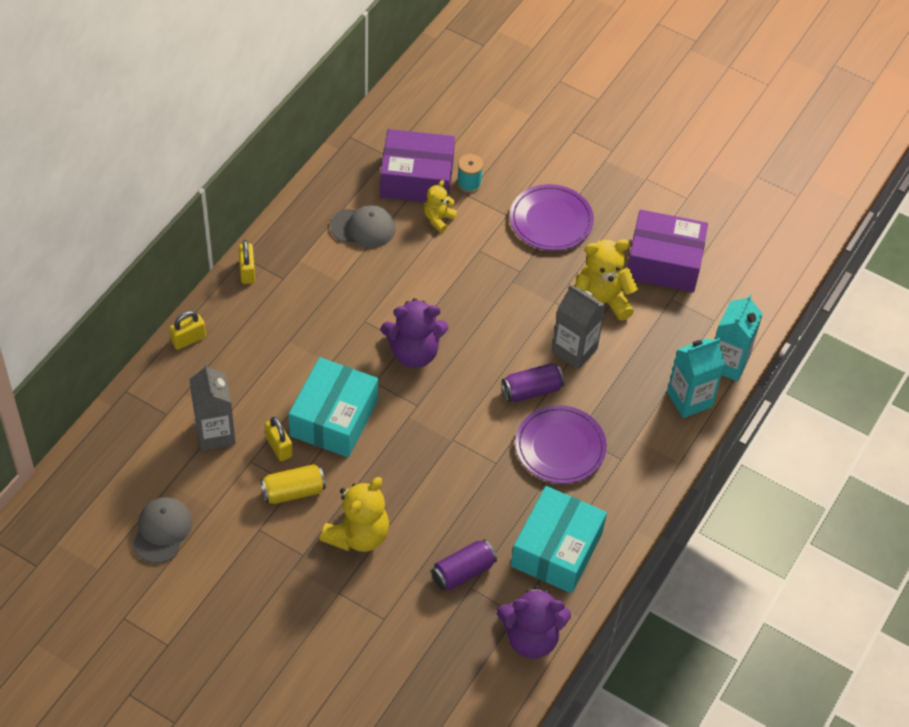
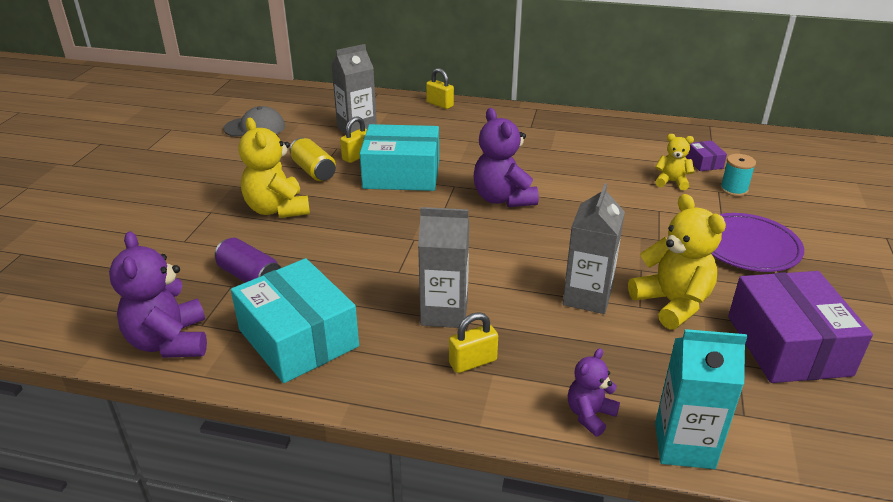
camera: 75 degrees right, 20 degrees down
yellow padlock [239,240,255,284] -> yellow padlock moved to [449,312,498,373]
yellow teddy bear [320,477,389,552] -> yellow teddy bear turned 45 degrees clockwise [239,117,310,218]
grey cap [331,205,396,248] -> none
purple box [380,129,455,202] -> purple box [686,141,727,171], size x0.43
purple can [502,363,564,402] -> none
turquoise box [511,486,607,593] -> turquoise box turned 45 degrees clockwise [231,258,359,383]
purple plate [515,405,607,484] -> grey carton [418,207,469,328]
turquoise carton [667,338,725,418] -> purple teddy bear [568,348,620,436]

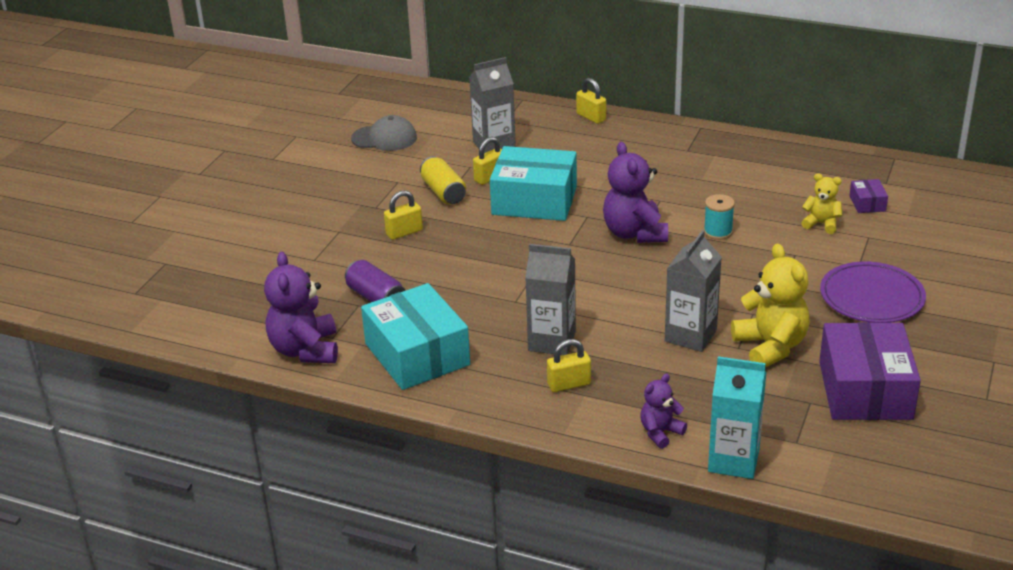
camera: 10 degrees right, 0 degrees up
yellow teddy bear [239,117,310,218] -> yellow padlock [384,190,423,240]
turquoise spool [720,154,756,197] -> turquoise spool moved to [704,194,735,240]

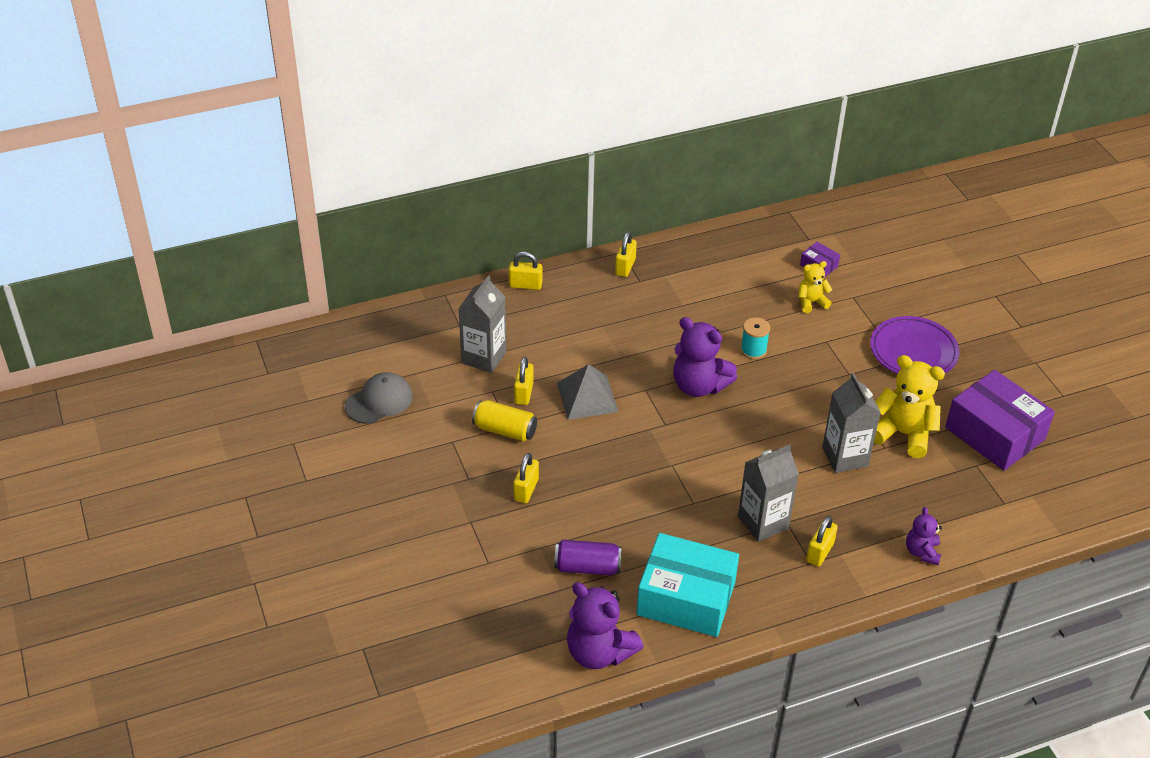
camera: 45 degrees left, 10 degrees up
turquoise box [490,146,577,221] -> grey pyramid [557,364,619,420]
turquoise carton [708,357,766,479] -> none
none -> yellow padlock [615,232,637,277]

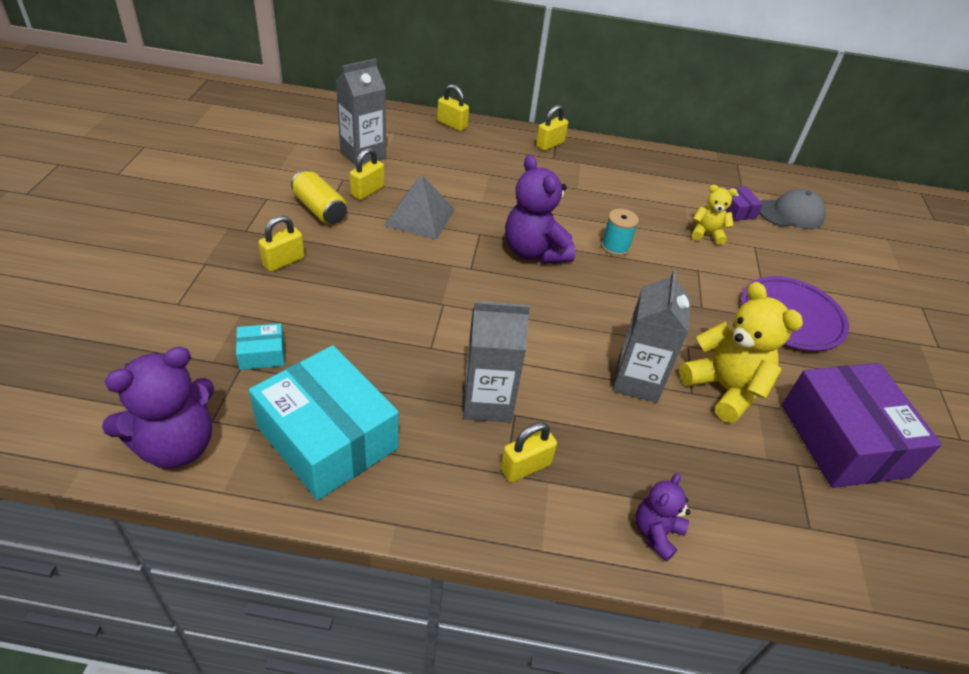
camera: 25 degrees right, 0 degrees up
grey cap [345,372,413,424] -> grey cap moved to [759,189,826,229]
purple can [554,540,622,576] -> turquoise box [236,323,285,370]
purple teddy bear [567,582,643,669] -> purple teddy bear turned 105 degrees counterclockwise [102,347,214,469]

